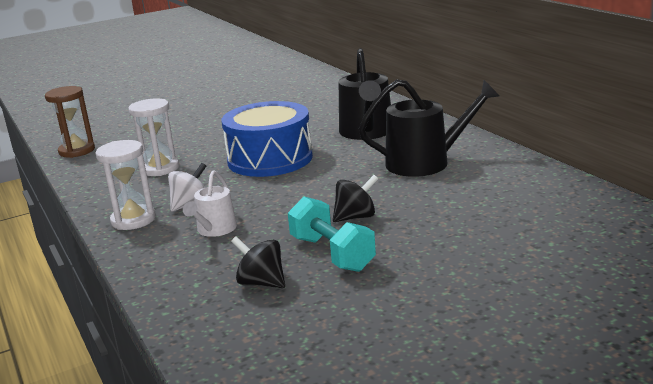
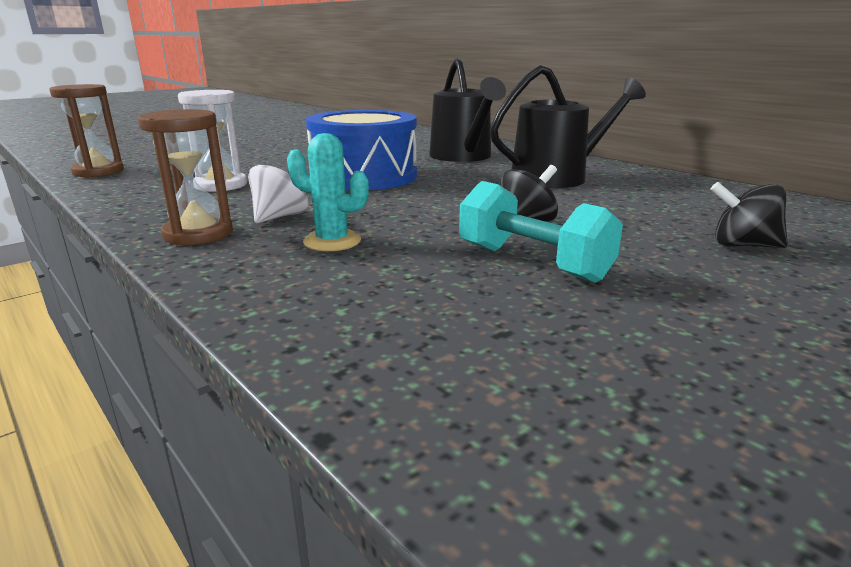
camera: 15 degrees left, 0 degrees up
white hourglass [95,140,156,230] -> brown hourglass [138,109,233,245]
white watering can [183,170,237,237] -> turquoise cactus [287,133,369,251]
black spinning top [231,236,285,288] -> black spinning top moved to [710,182,788,248]

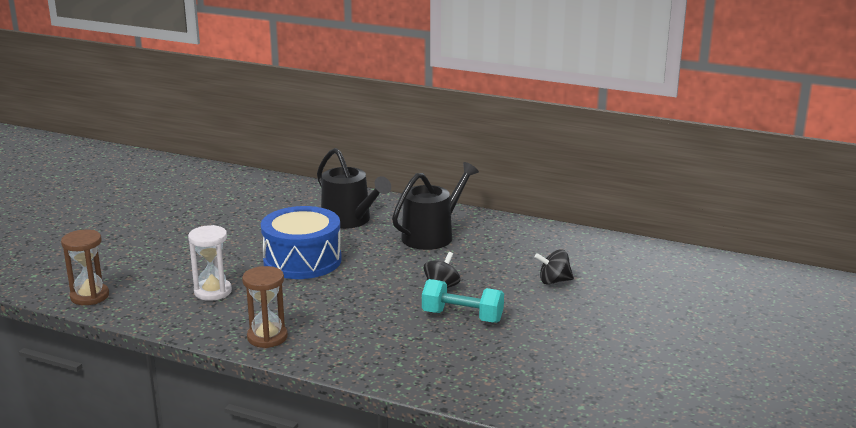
camera: 25 degrees left, 0 degrees up
white spinning top [248,165,308,223] -> none
turquoise cactus [287,133,369,251] -> none

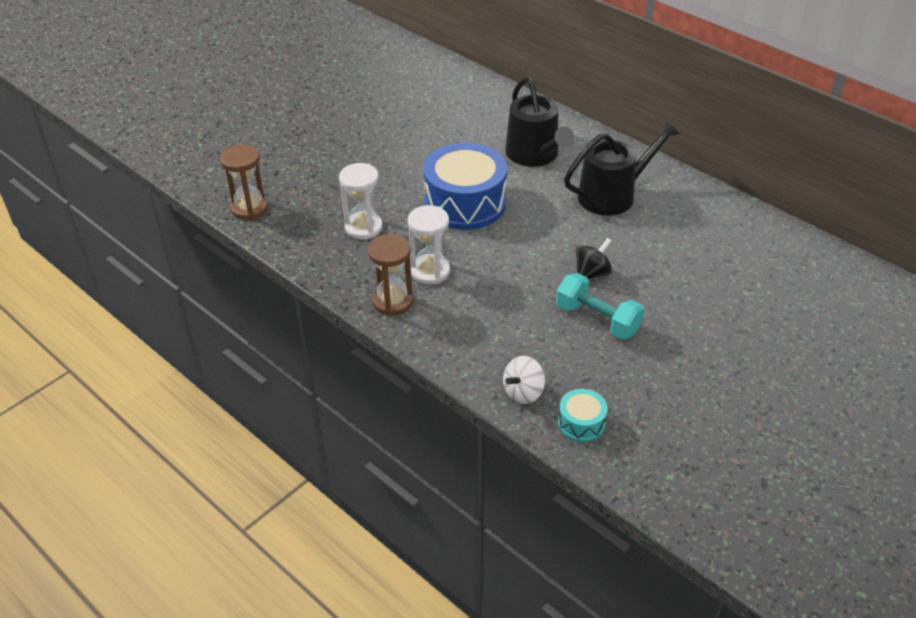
camera: 20 degrees right, 20 degrees up
black spinning top [535,250,574,285] -> none
none -> white hourglass [408,205,450,285]
none -> white spinning top [503,356,545,404]
none -> turquoise drum [558,389,608,442]

